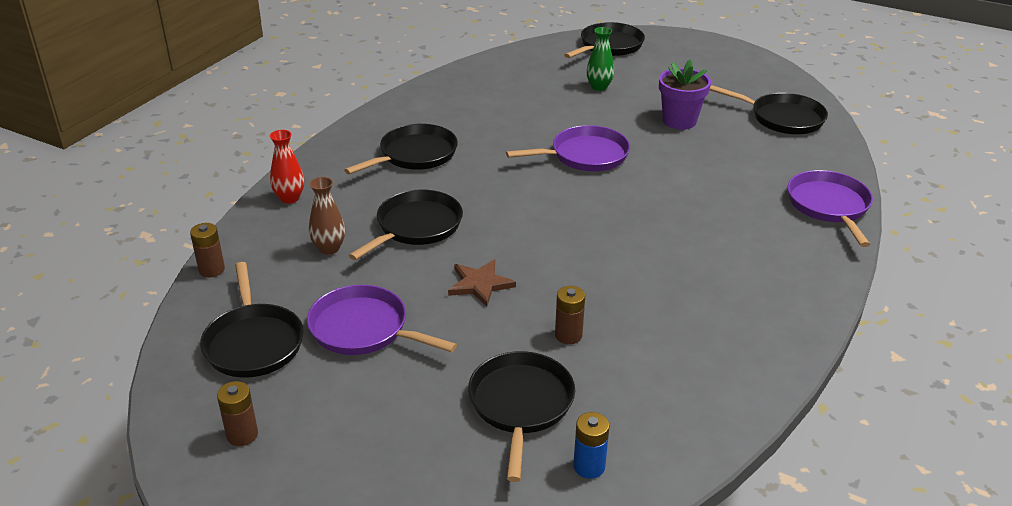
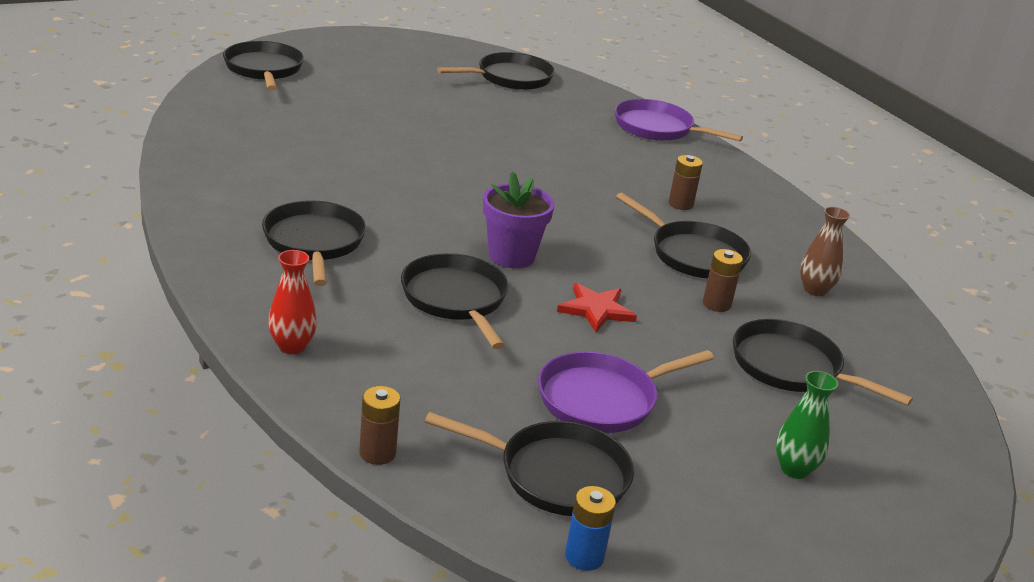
camera: 60 degrees left, 5 degrees down
brown battery [217,381,258,446] -> brown battery moved to [669,155,703,210]
brown vase [309,177,345,255] -> brown vase moved to [800,207,850,296]
brown star [448,260,516,307] -> red star [557,283,637,332]
purple pan [506,125,630,171] -> none
blue battery [573,412,610,479] -> blue battery moved to [565,486,616,571]
green vase [586,27,614,91] -> green vase moved to [776,371,838,479]
purple flower pot [659,59,711,130] -> purple flower pot moved to [483,171,554,268]
none -> black pan [616,193,751,279]

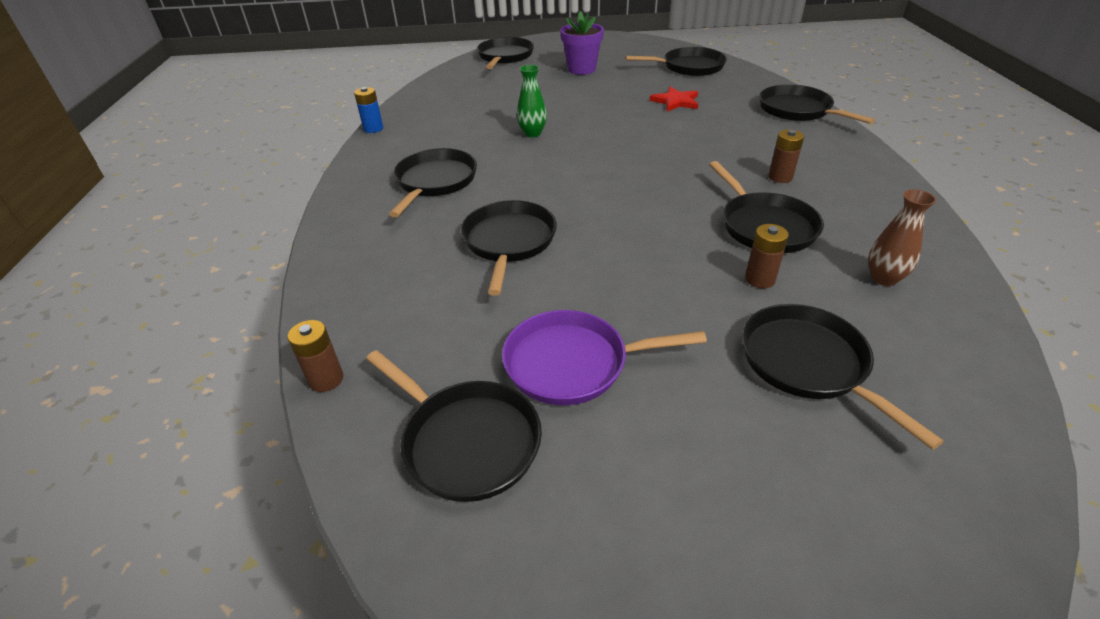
camera: 30 degrees right, 10 degrees up
red vase [268,250,317,354] -> none
purple flower pot [483,171,554,268] -> purple flower pot moved to [560,11,604,75]
red star [557,283,637,332] -> red star moved to [650,87,698,112]
blue battery [565,486,616,571] -> blue battery moved to [354,87,383,133]
purple pan [615,99,743,142] -> black pan [759,84,875,124]
green vase [776,371,838,479] -> green vase moved to [517,65,547,137]

